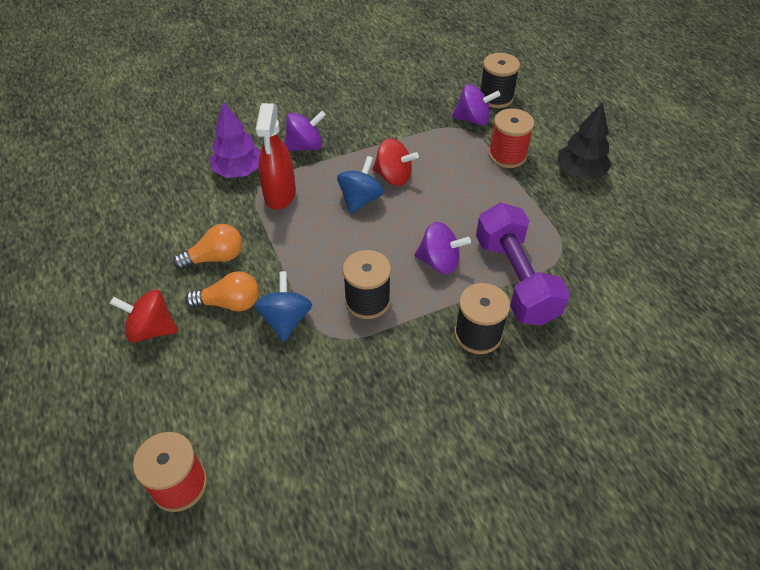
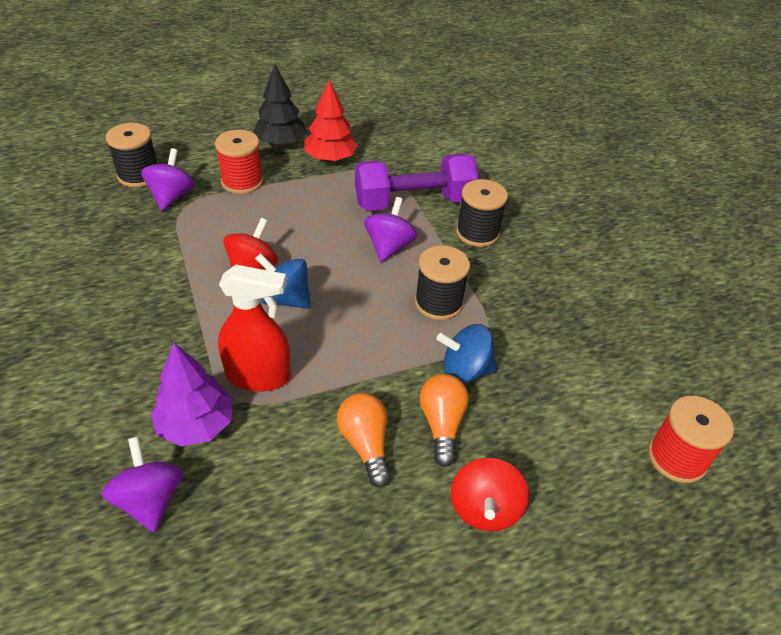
camera: 90 degrees left, 5 degrees down
purple spinning top [284,111,326,151] -> purple spinning top moved to [102,437,183,532]
none -> red tree [304,79,358,162]

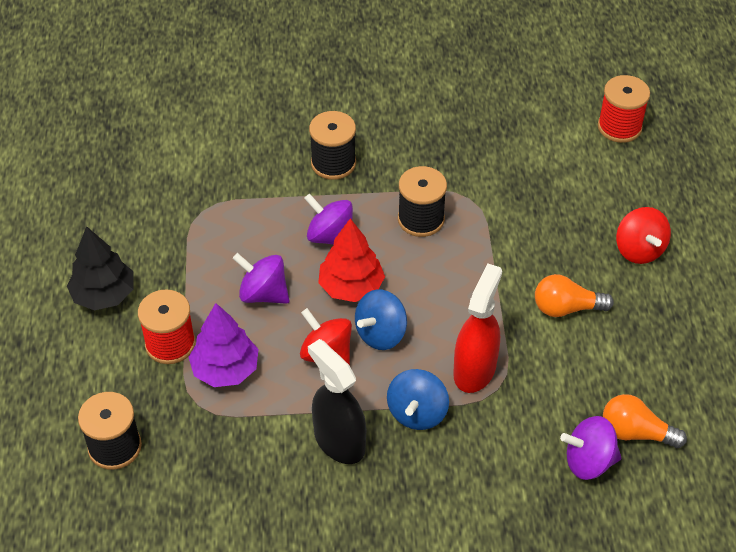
camera: 70 degrees left, 5 degrees up
purple spinning top [141,148,195,211] -> purple spinning top moved to [233,253,289,304]
purple tree [151,343,233,447] -> purple tree moved to [189,303,259,387]
red tree [304,79,358,162] -> red tree moved to [318,218,385,302]
purple dumbbell [355,154,479,211] -> none
orange light bulb [420,374,469,467] -> orange light bulb moved to [603,394,687,448]
blue spinning top [436,324,498,384] -> blue spinning top moved to [387,369,449,430]
red spinning top [451,458,529,531] -> red spinning top turned 45 degrees clockwise [616,207,671,264]
none -> black spray bottle [308,339,366,464]

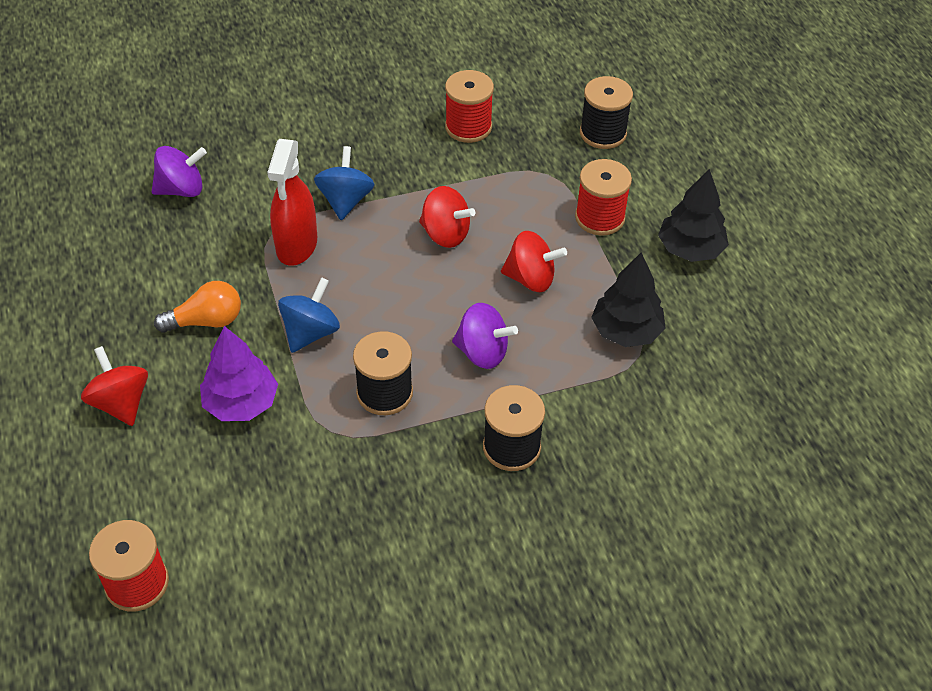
camera: 165 degrees right, 0 degrees up
purple tree [189,303,259,387] -> purple tree moved to [200,326,278,421]
purple spinning top [233,253,289,304] -> red spinning top [501,231,567,292]
black spray bottle [308,339,366,464] -> none
red tree [318,218,385,302] -> none
blue spinning top [355,289,407,350] -> blue spinning top moved to [278,277,340,353]
orange light bulb [603,394,687,448] -> none
none -> red spool [445,70,494,143]
none -> black tree [591,252,666,347]

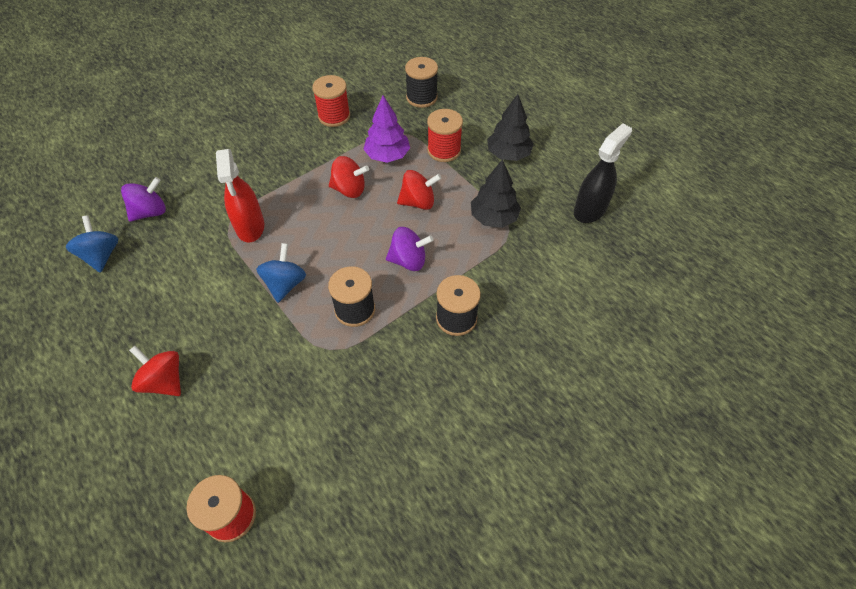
camera: 20 degrees left, 5 degrees up
orange light bulb [154,281,241,333] -> none
purple tree [200,326,278,421] -> purple tree moved to [363,96,410,163]
blue spinning top [314,146,374,220] -> blue spinning top moved to [66,215,118,273]
none -> black spray bottle [574,123,632,223]

